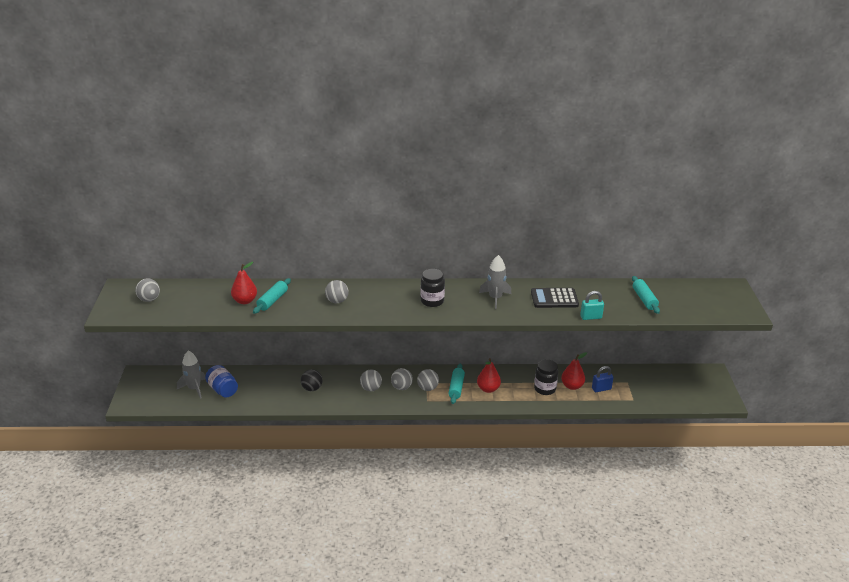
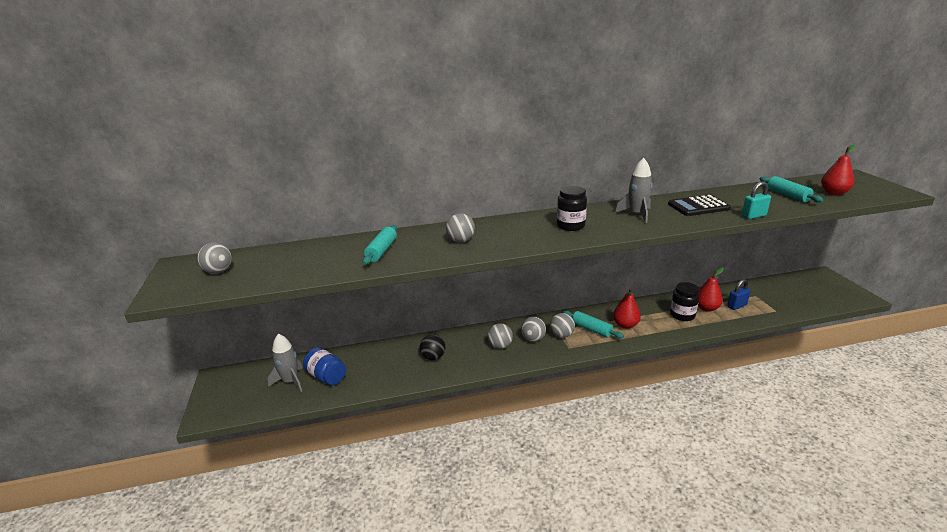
camera: 10 degrees left, 5 degrees down
red pear [231,262,257,304] -> red pear moved to [821,145,856,195]
turquoise rolling pin [448,364,465,404] -> turquoise rolling pin turned 45 degrees counterclockwise [563,311,624,339]

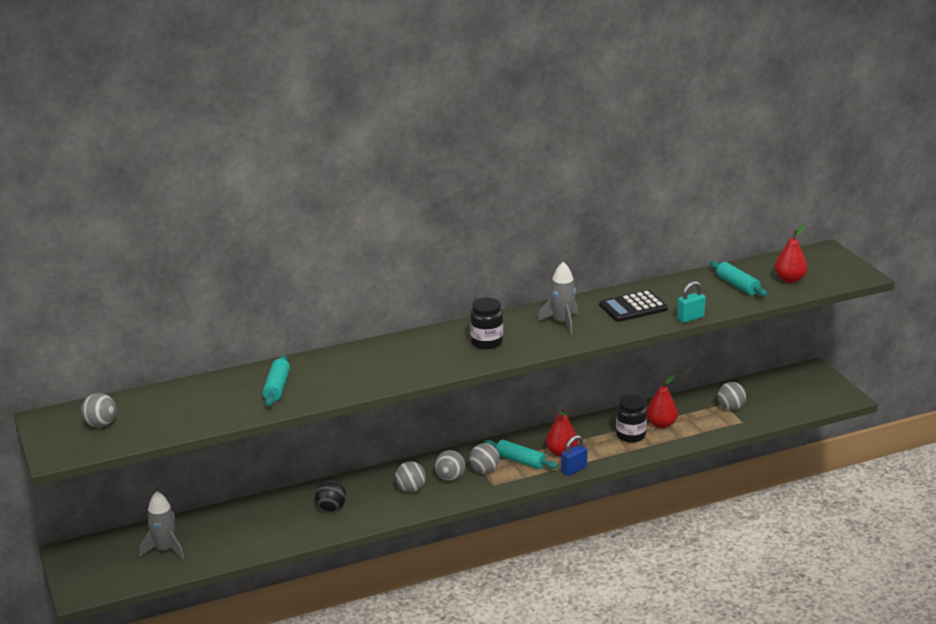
camera: 10 degrees left, 0 degrees up
blue jar [303,347,346,385] -> none
grey ball [446,213,475,242] -> grey ball moved to [717,382,746,410]
blue padlock [727,279,751,310] -> blue padlock moved to [561,435,588,476]

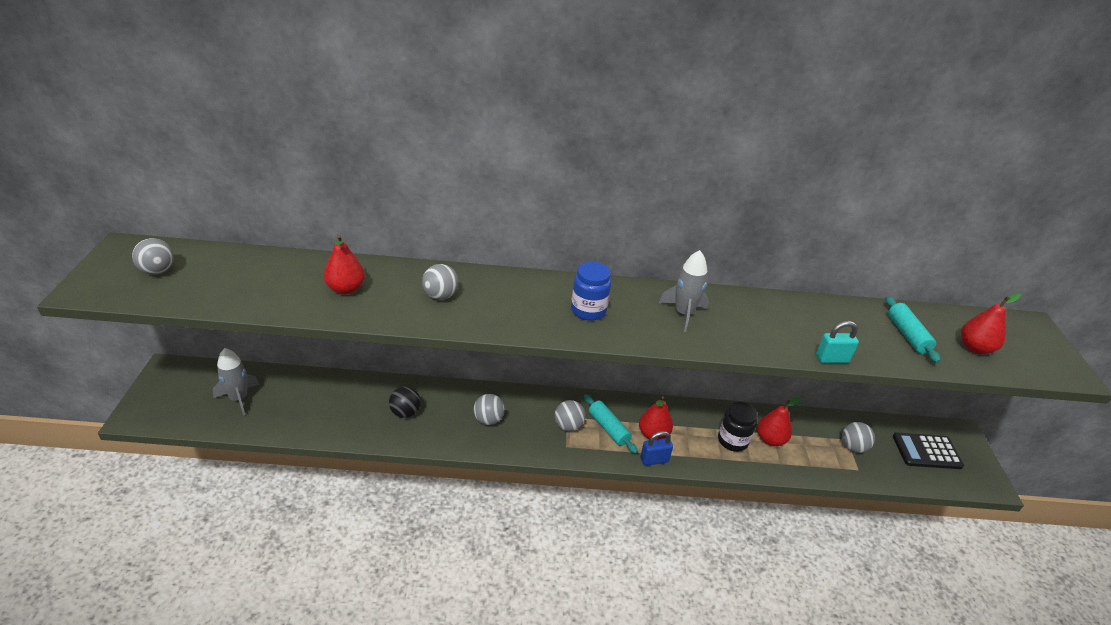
camera: 20 degrees right, 10 degrees up
turquoise rolling pin [263,355,290,406] -> red pear [324,235,365,295]
grey ball [435,450,465,481] -> grey ball moved to [422,264,458,300]
black jar [470,297,503,350] -> blue jar [571,262,611,321]
black calculator [599,290,668,322] -> black calculator moved to [893,432,964,469]

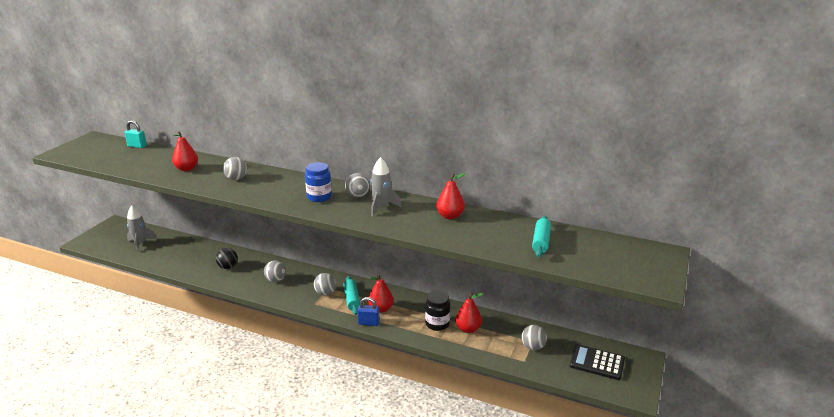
camera: 25 degrees right, 10 degrees down
grey ball [132,238,174,275] -> grey ball moved to [345,173,370,198]
turquoise padlock [816,321,859,363] -> turquoise padlock moved to [124,120,147,148]
red pear [961,293,1021,354] -> red pear moved to [436,173,466,219]

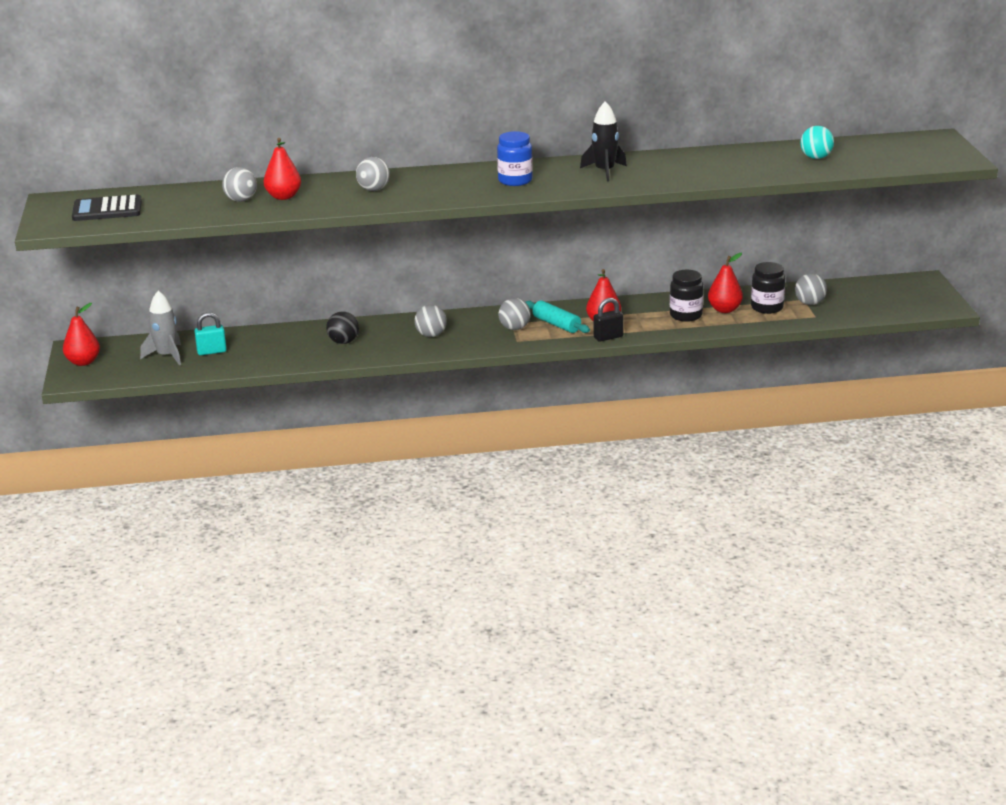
camera: 30 degrees left, 0 degrees up
turquoise padlock [124,120,147,148] -> turquoise padlock moved to [194,312,227,355]
grey ball [345,173,370,198] -> grey ball moved to [222,167,257,202]
blue padlock [357,297,380,326] -> black padlock [594,298,624,342]
grey rocket [370,157,402,216] -> black rocket [580,101,627,182]
red pear [436,173,466,219] -> red pear moved to [63,303,100,366]
turquoise rolling pin [532,216,551,257] -> turquoise ball [800,126,834,159]
black calculator [570,344,625,380] -> black calculator moved to [72,194,142,221]
none -> black jar [751,262,785,314]

